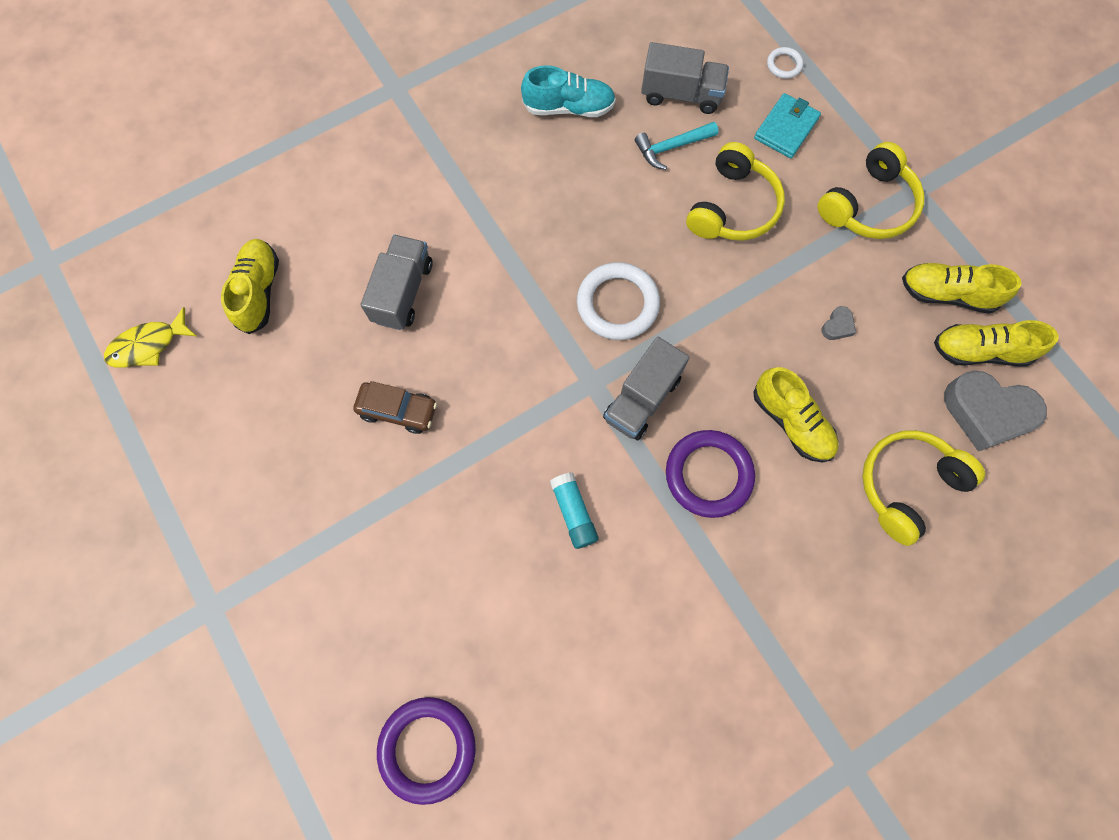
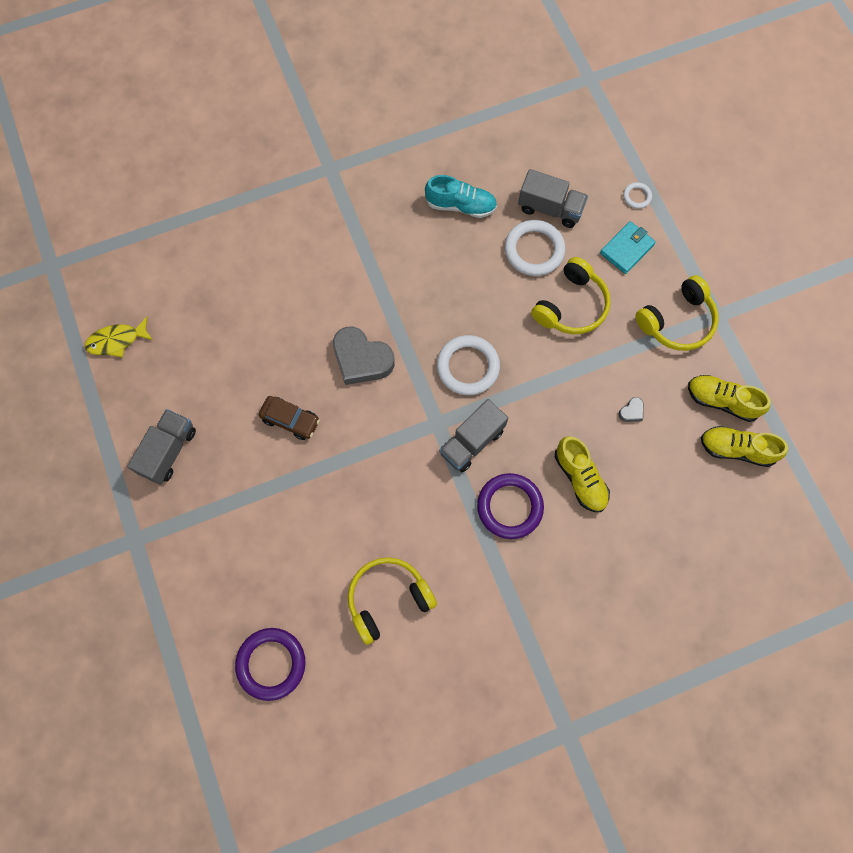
camera: 10 degrees right, 0 degrees up
yellow shoe [221,239,279,334] -> none
grey truck [361,235,432,330] -> grey truck moved to [127,409,196,485]
turquoise glue stick [550,472,599,549] -> none
turquoise hammer [635,122,718,170] -> white ring [505,220,565,276]
yellow headphones [862,430,985,546] -> yellow headphones moved to [348,557,437,645]
grey heart [944,370,1047,452] -> grey heart moved to [333,326,395,385]

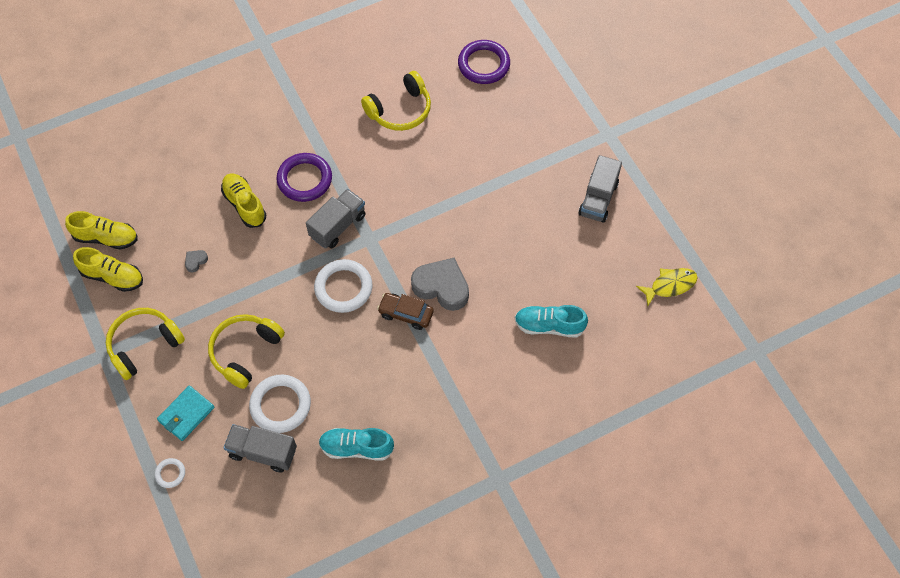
camera: 175 degrees right, 10 degrees down
brown car [259,396,320,440] -> brown car moved to [377,293,434,330]
none -> turquoise shoe [515,305,588,338]

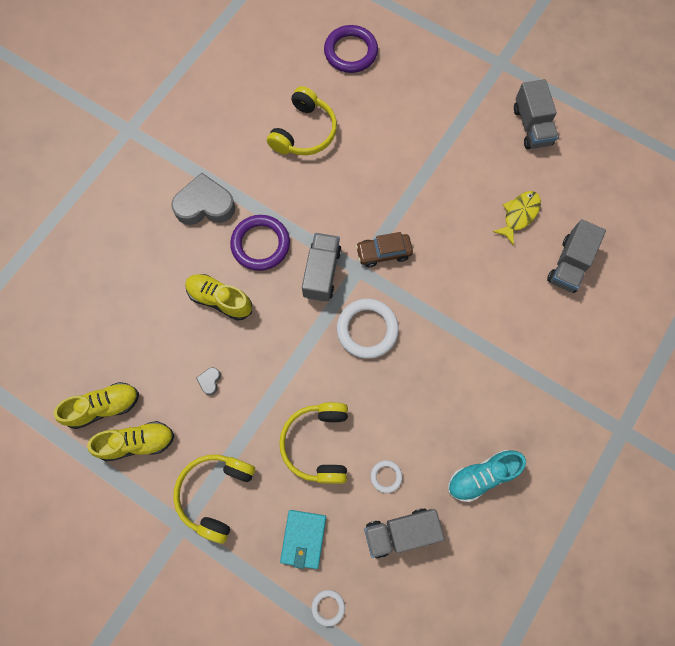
camera: 30 degrees left, 10 degrees up
white ring [249,374,311,433] -> white ring [370,460,402,493], size x0.48
brown car [377,293,434,330] -> brown car moved to [356,232,413,267]
grey heart [411,258,469,311] -> grey heart moved to [171,173,235,225]
turquoise shoe [515,305,588,338] -> grey truck [547,219,606,293]
yellow fish [636,268,698,306] -> yellow fish moved to [493,191,541,246]

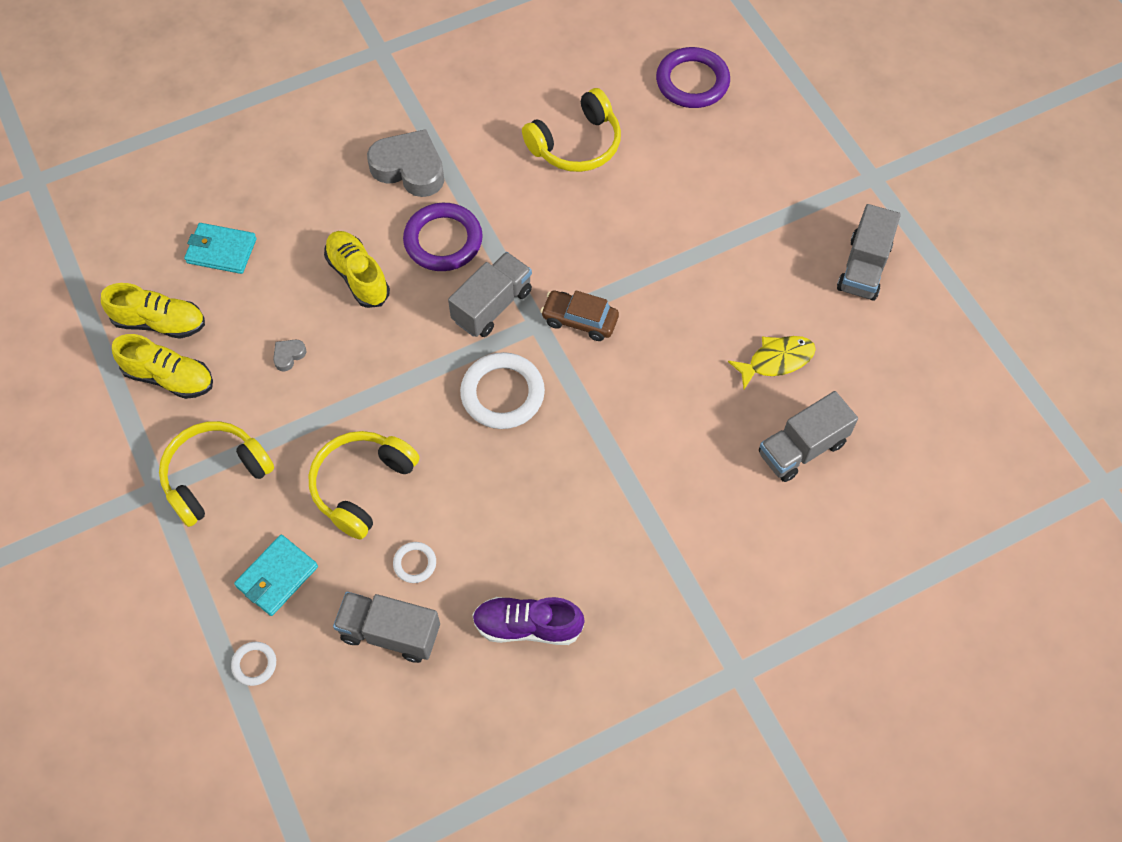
camera: 30 degrees right, 10 degrees down
turquoise shoe [448,450,526,502] -> purple shoe [472,597,585,645]
none -> turquoise wallet [184,223,257,274]

